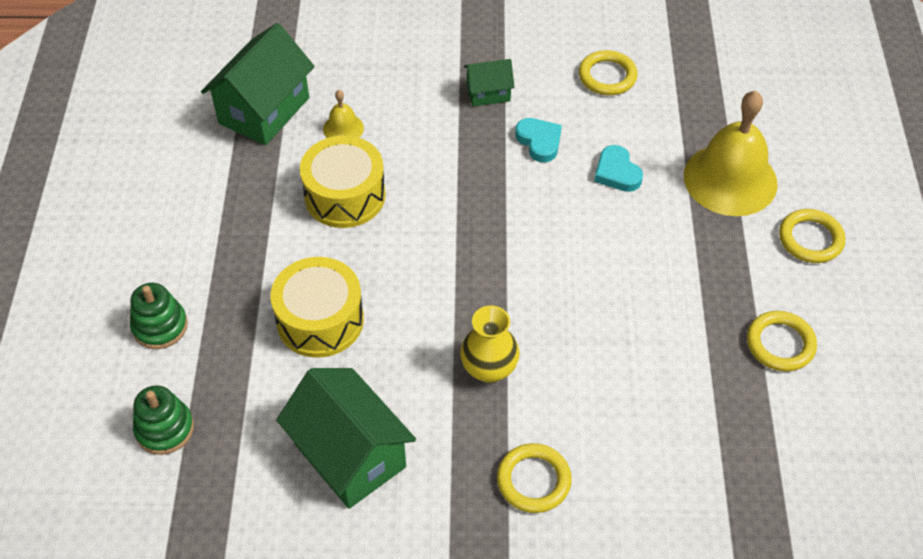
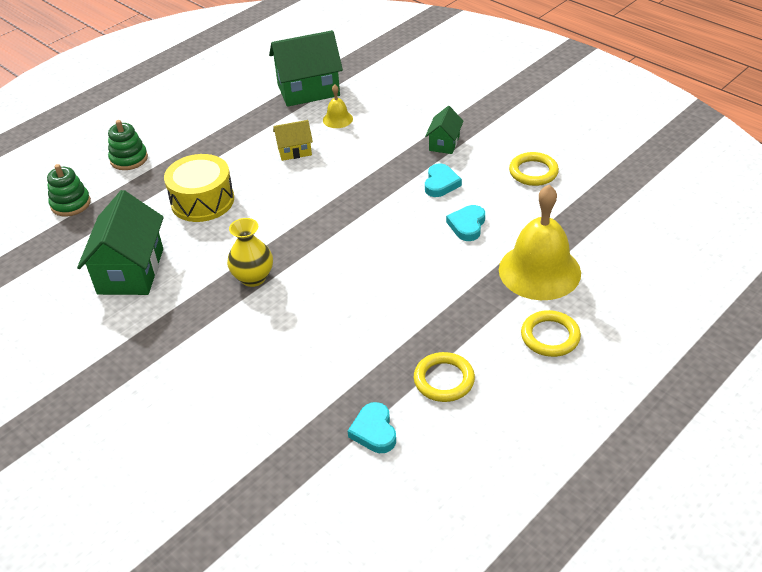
camera: 45 degrees right, 10 degrees down
yellow drum [300,135,386,228] -> yellow house [273,120,313,161]
green house [464,59,515,106] -> green house turned 75 degrees clockwise [425,106,464,154]
yellow ring [497,443,572,513] -> none
none -> turquoise heart [348,402,396,453]

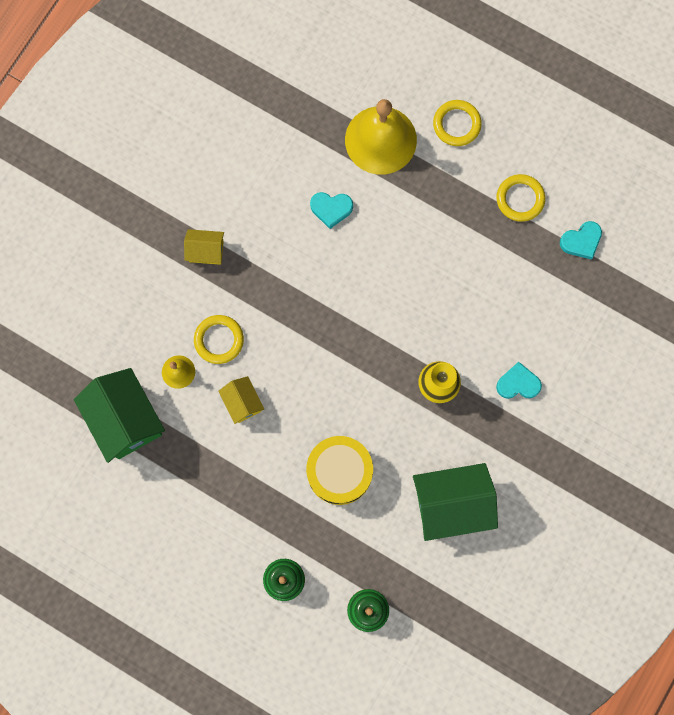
camera: 105 degrees left, 35 degrees up
green house [425,106,464,154] -> yellow house [184,229,224,265]
turquoise heart [425,164,462,197] -> turquoise heart moved to [496,362,542,399]
yellow ring [509,152,559,186] -> yellow ring moved to [194,315,244,364]

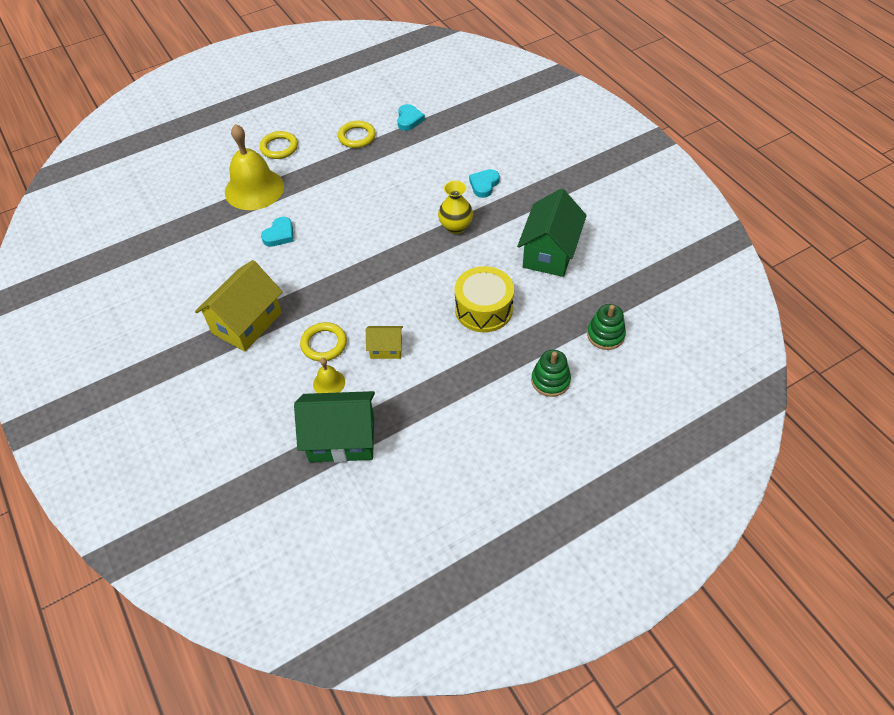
camera: 60 degrees left, 25 degrees down
yellow house [184,229,224,265] -> yellow house [195,260,283,352], size x1.92

